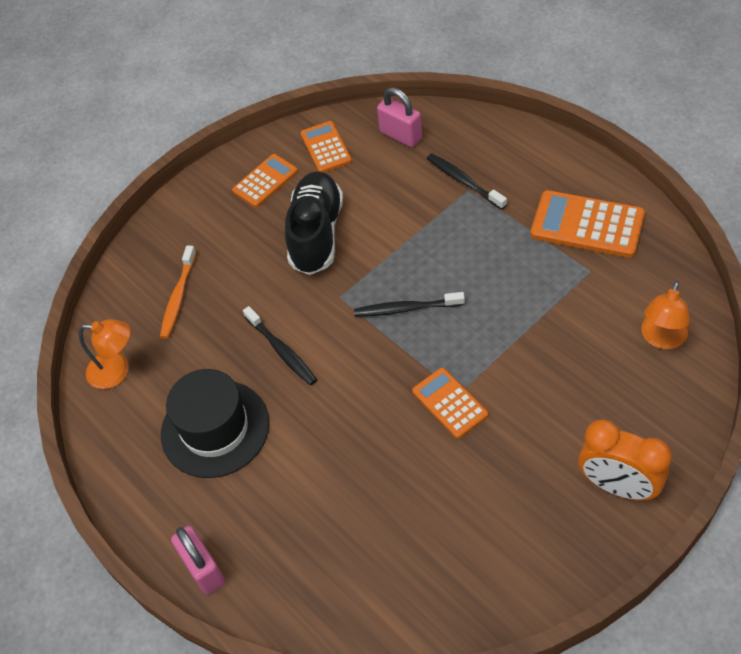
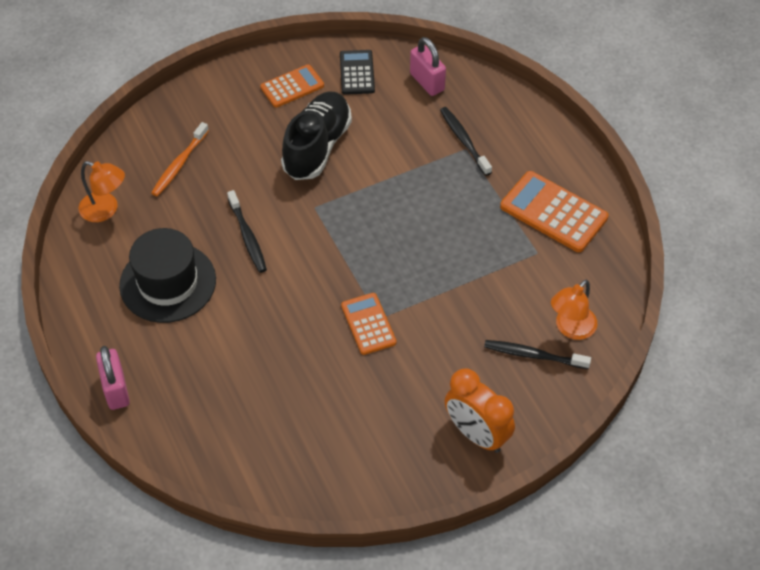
camera: 10 degrees right, 0 degrees up
orange calculator [300,121,352,172] -> black calculator [340,50,375,95]
black toothbrush [354,292,465,317] -> black toothbrush moved to [484,340,591,369]

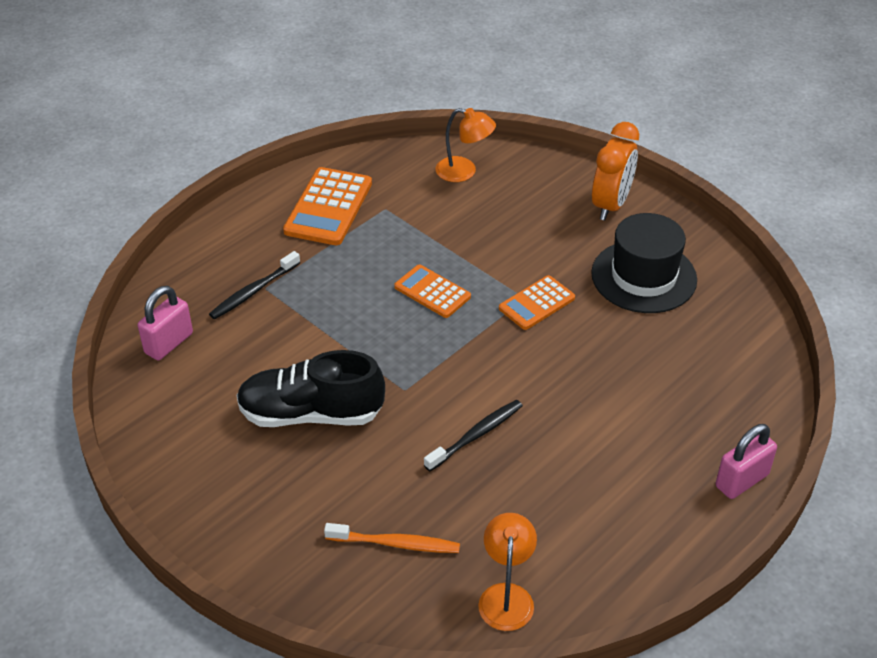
camera: 110 degrees left, 10 degrees down
black hat [119,228,216,323] -> black hat moved to [591,213,697,313]
orange calculator [261,64,324,108] -> orange calculator moved to [394,264,471,318]
black calculator [340,50,375,95] -> none
black toothbrush [484,340,591,369] -> none

